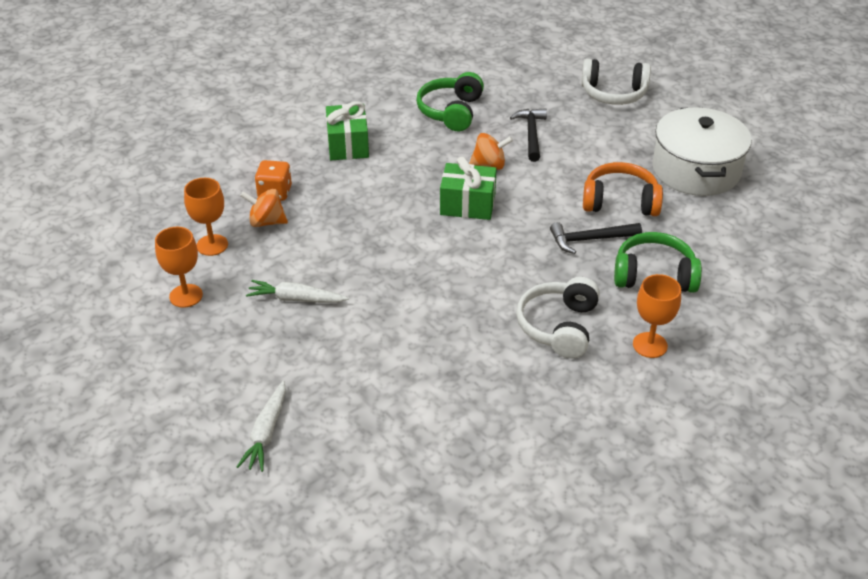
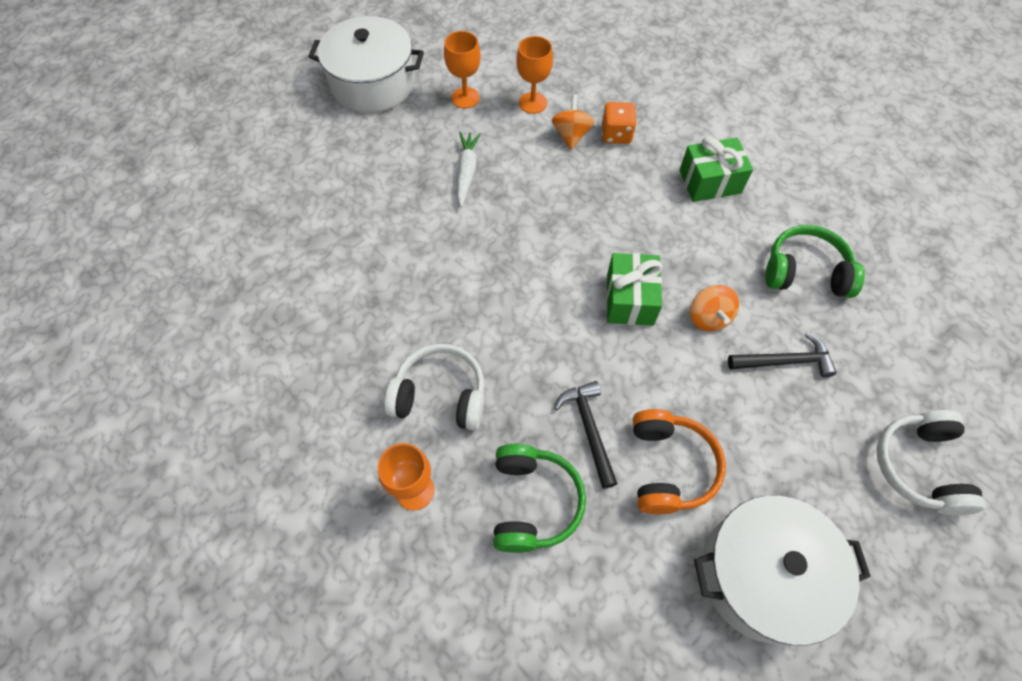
camera: 85 degrees right, 20 degrees up
white carrot [237,381,286,472] -> none
none -> white pot [308,16,424,113]

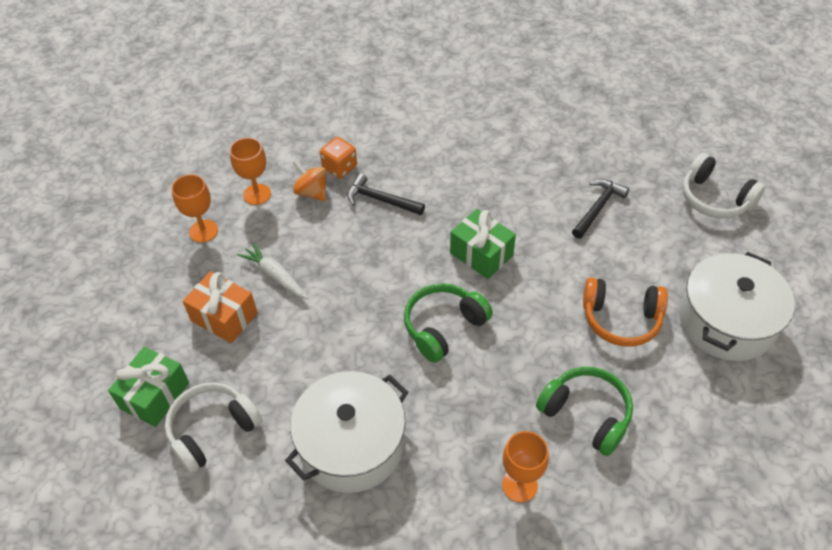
camera: 50 degrees left, 10 degrees down
white pot [308,16,424,113] -> white pot moved to [285,371,408,493]
white headphones [384,344,484,431] -> white headphones moved to [165,383,263,474]
black hammer [554,381,618,489] -> black hammer moved to [347,173,425,215]
orange headphones [633,409,726,514] -> orange headphones turned 150 degrees clockwise [583,278,668,347]
green gift [679,136,753,202] -> green gift moved to [108,347,189,427]
orange spinning top [690,285,739,331] -> none
green headphones [765,225,865,298] -> green headphones moved to [404,283,493,363]
none -> orange gift [183,271,258,343]

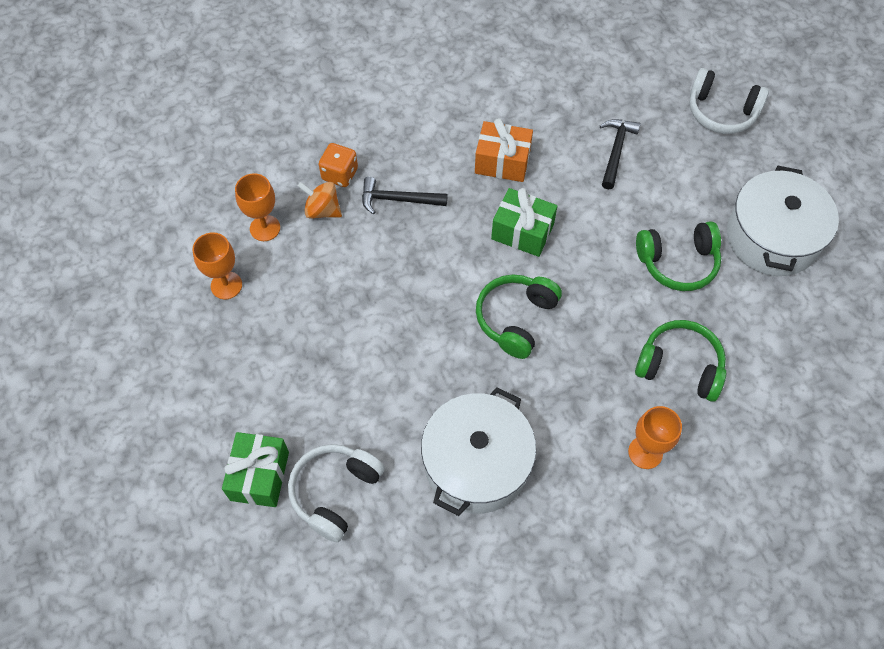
camera: 20 degrees left, 10 degrees up
orange gift [183,271,258,343] -> orange gift moved to [475,118,533,182]
white carrot [238,243,308,299] -> none
orange headphones [583,278,668,347] -> green headphones [636,221,721,291]

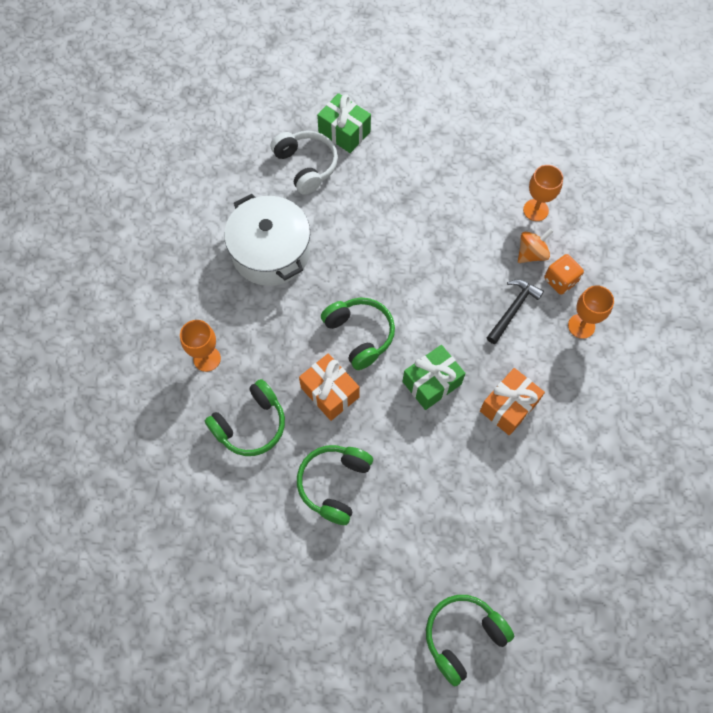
camera: 120 degrees right, 5 degrees up
orange goblet [192,232,242,299] -> orange goblet moved to [568,286,614,339]
black hammer [600,119,641,189] -> none
white headphones [689,68,769,134] -> green headphones [426,595,514,687]
white pot [727,166,839,276] -> none
none -> orange gift [299,353,360,421]

